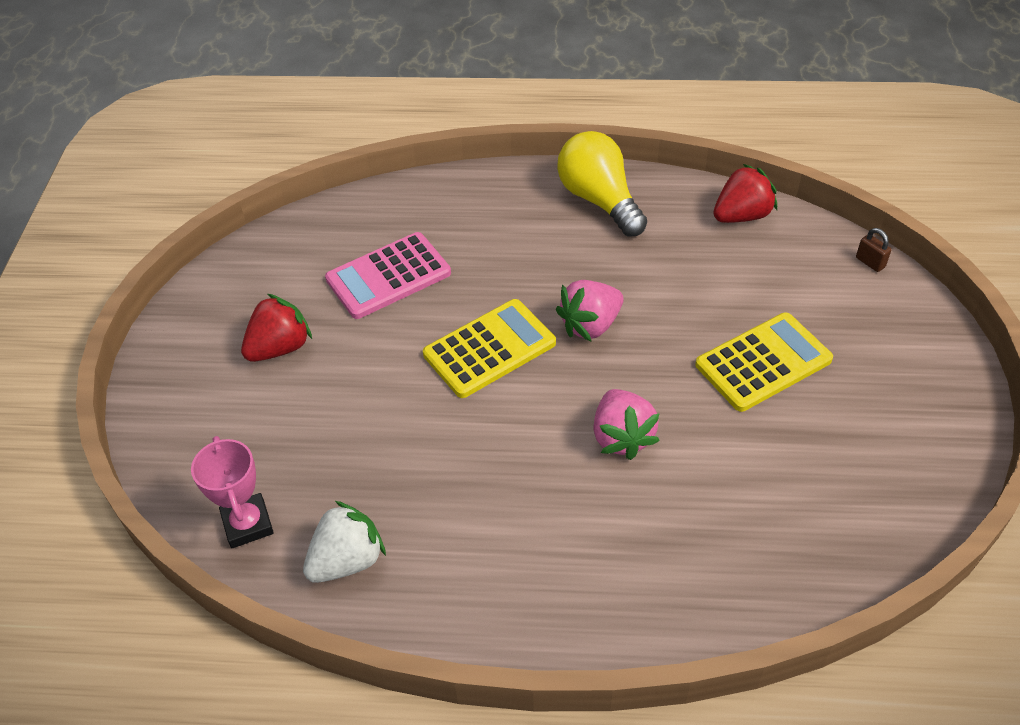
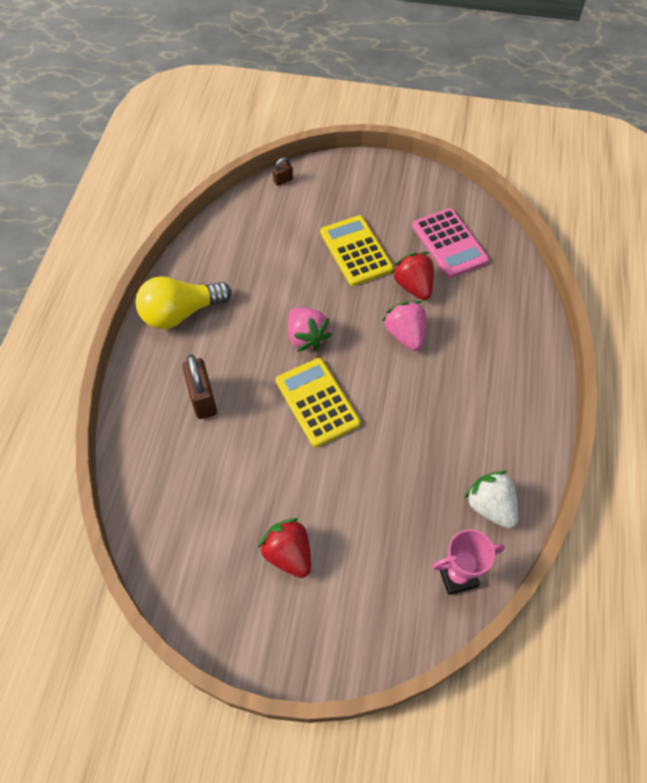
camera: 85 degrees left, 10 degrees up
pink calculator [325,232,451,319] -> pink calculator moved to [412,208,489,278]
pink strawberry [593,389,660,460] -> pink strawberry turned 105 degrees counterclockwise [382,301,426,351]
red strawberry [713,164,777,223] -> red strawberry moved to [391,252,434,300]
none -> brown padlock [183,354,217,419]

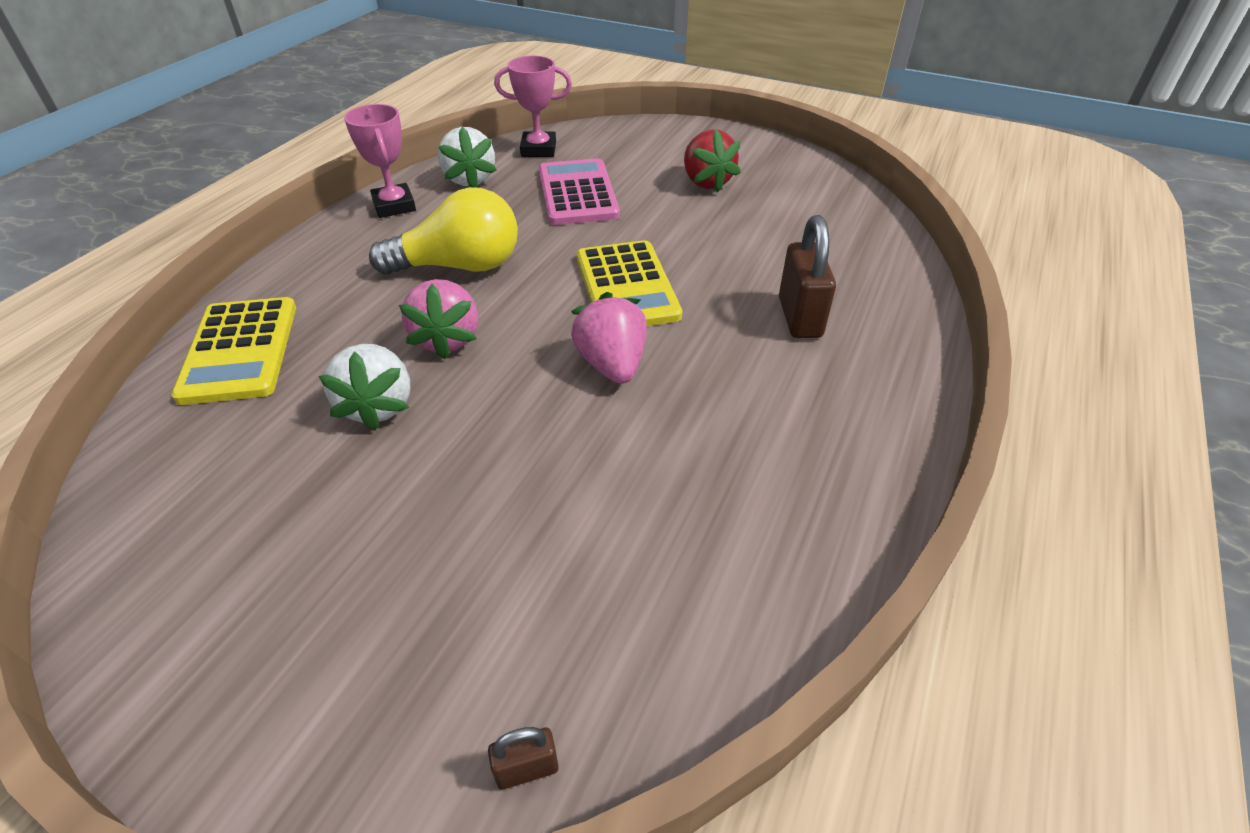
camera: 165 degrees left, 15 degrees down
yellow light bulb [135,276,231,329] -> yellow light bulb moved to [369,187,518,275]
yellow calculator [320,215,393,286] -> yellow calculator moved to [171,297,296,405]
red strawberry [391,252,434,300] -> white strawberry [318,344,410,431]
pink calculator [412,208,489,278] -> pink calculator moved to [539,158,620,225]
none -> pink trophy [344,104,416,218]

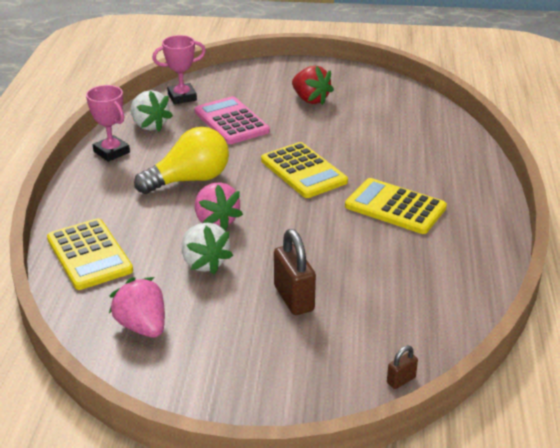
camera: 20 degrees left, 10 degrees down
pink strawberry [571,292,647,384] -> pink strawberry moved to [109,277,165,338]
brown padlock [779,215,836,338] -> brown padlock moved to [274,229,316,315]
none -> yellow calculator [345,178,447,234]

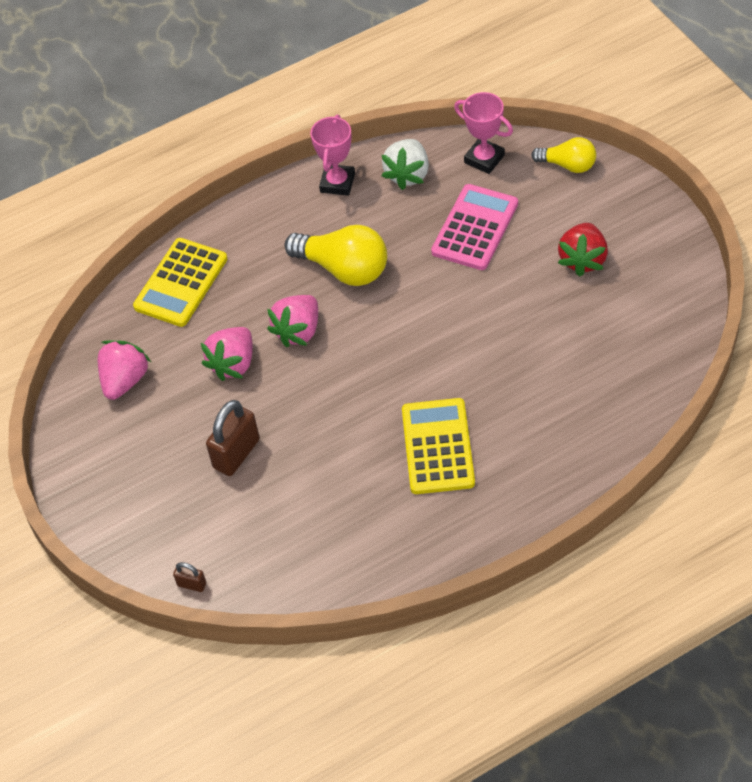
camera: 60 degrees right, 20 degrees up
white strawberry [182,223,233,274] -> pink strawberry [201,327,253,381]
yellow calculator [261,142,348,198] -> none
none -> yellow light bulb [531,137,596,173]

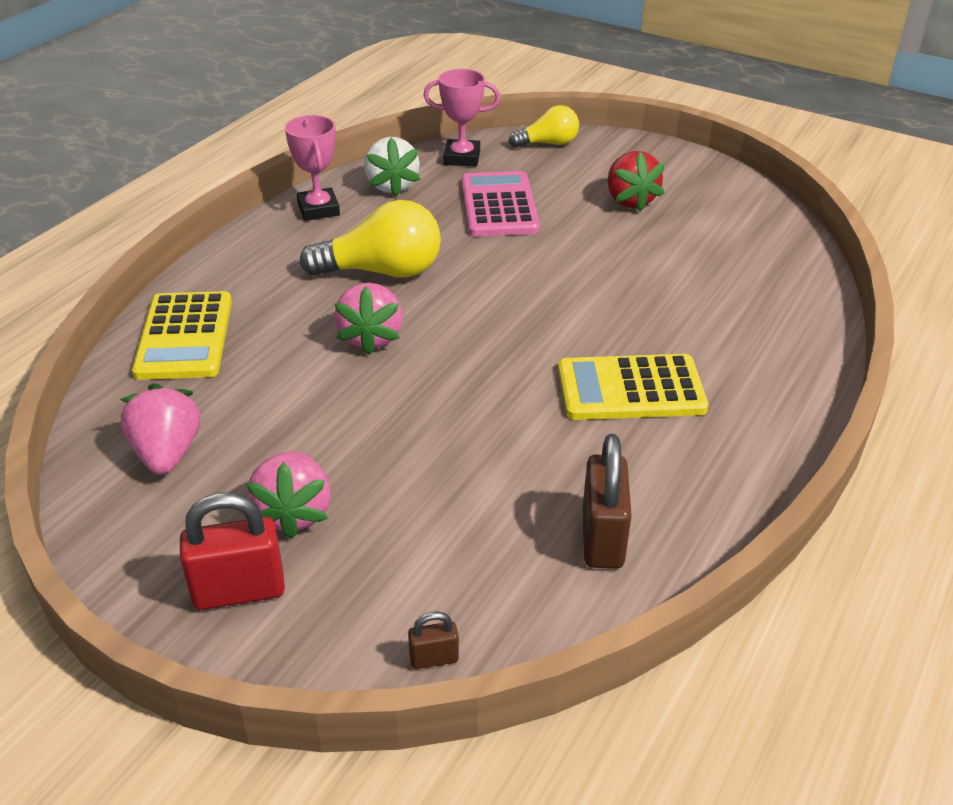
camera: 35 degrees left, 15 degrees down
pink strawberry [201,327,253,381] -> pink strawberry moved to [246,451,331,539]
brown padlock [206,400,260,476] -> brown padlock moved to [583,434,632,569]
yellow calculator [402,398,475,494] -> yellow calculator turned 60 degrees counterclockwise [558,354,708,420]
none -> red padlock [180,493,285,610]

